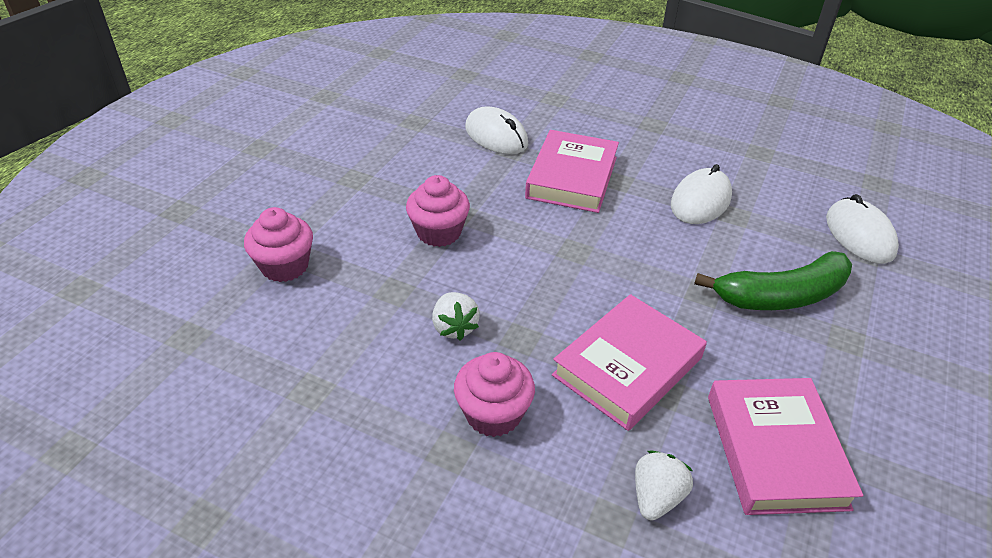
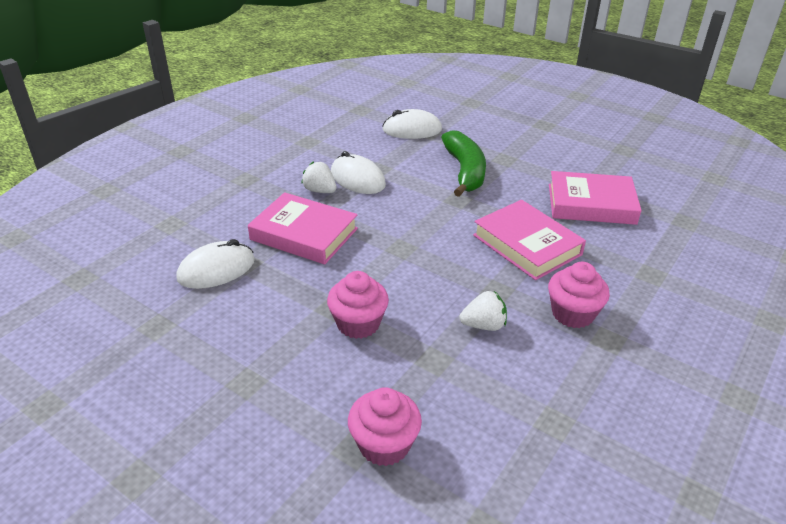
camera: 80 degrees left, 5 degrees down
white strawberry [635,450,693,521] -> white strawberry moved to [301,162,337,193]

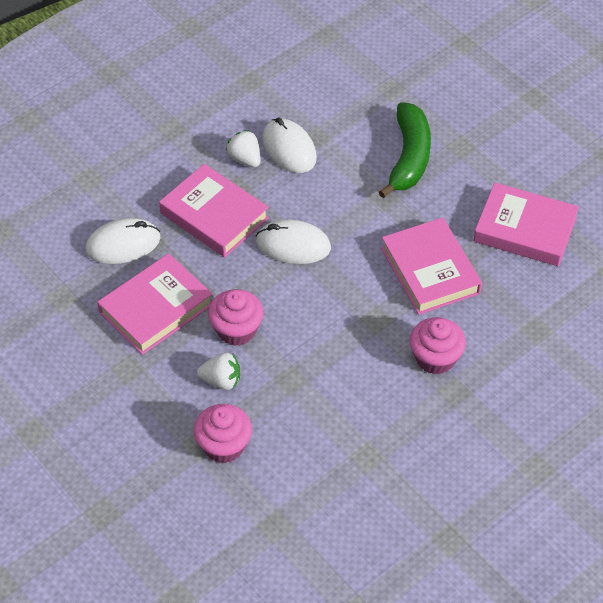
camera: 15 degrees right, 15 degrees up
white mouse [382,109,442,139] -> white mouse moved to [256,220,331,264]
white strawberry [459,291,507,331] -> white strawberry moved to [197,353,240,390]
none -> pink book [97,253,213,355]

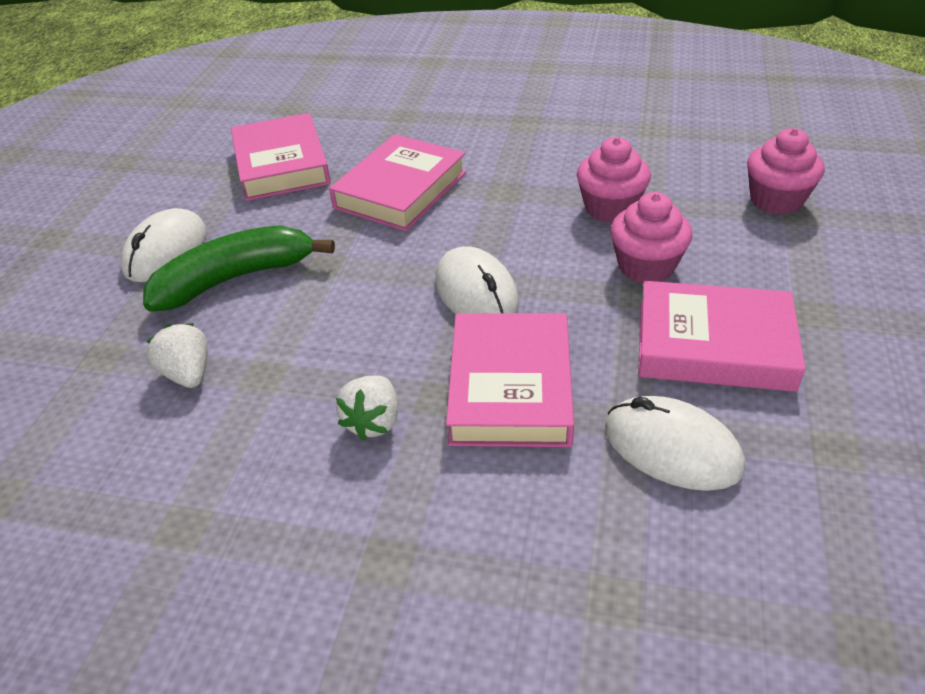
camera: 125 degrees left, 10 degrees down
white strawberry [197,353,240,390] -> white strawberry moved to [147,323,207,388]
white mouse [262,118,317,173] -> white mouse moved to [121,208,206,282]
pink cupcake [410,317,466,375] -> pink cupcake moved to [577,137,651,222]

